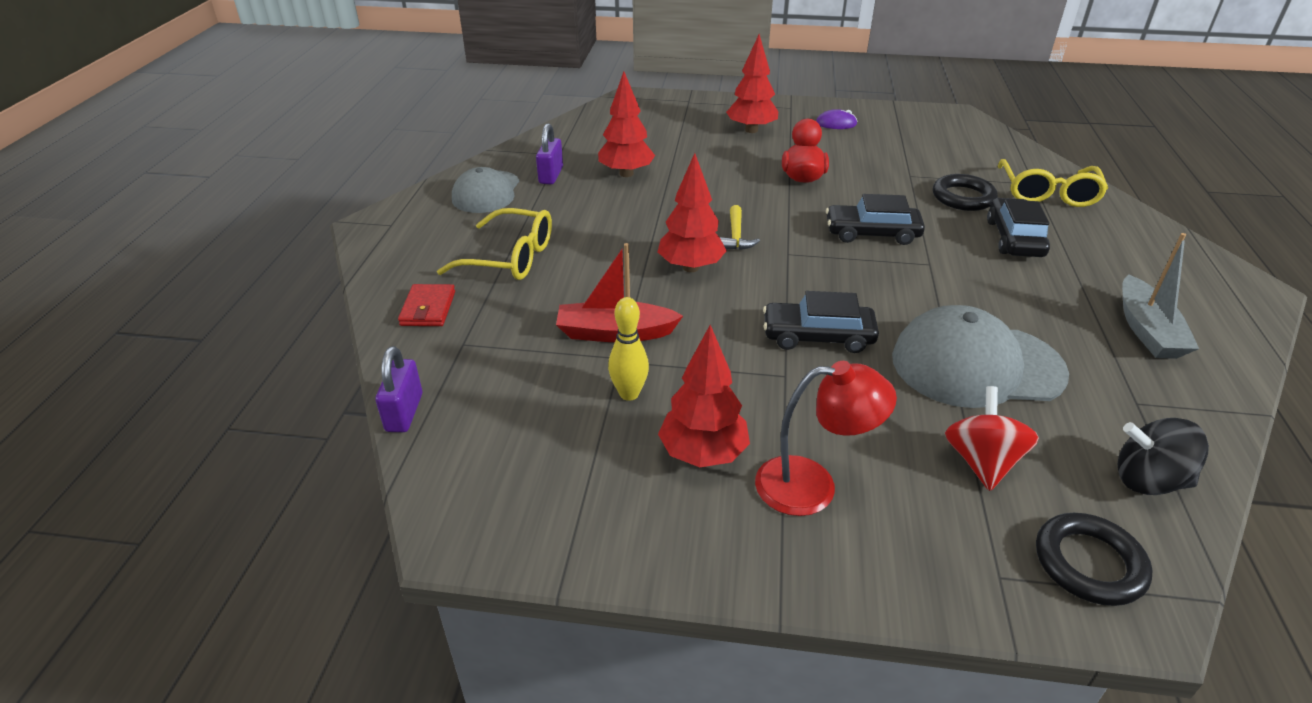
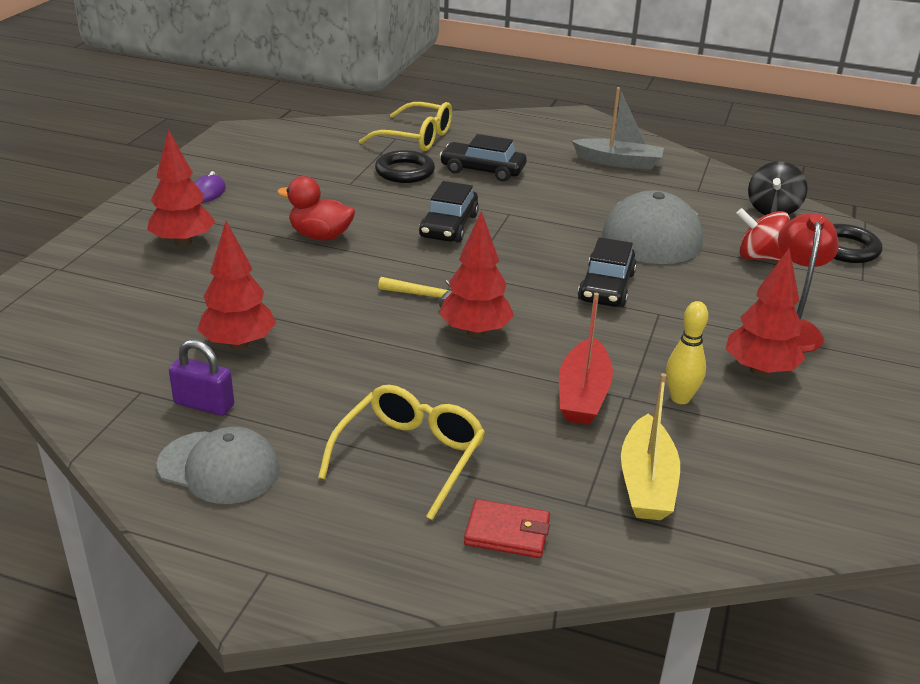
camera: 80 degrees left, 5 degrees down
purple padlock [375,346,422,432] -> none
none -> yellow boat [621,373,680,520]

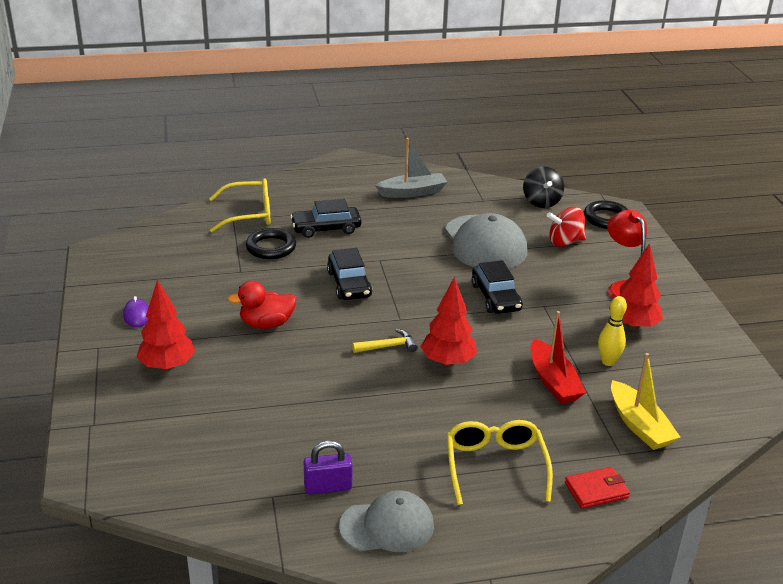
camera: 30 degrees left, 0 degrees up
red tree [197,221,276,350] -> none

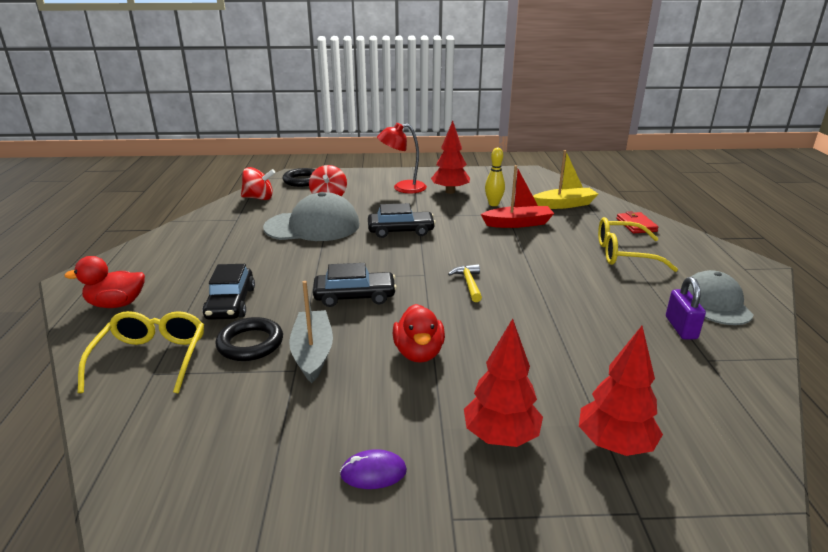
camera: 80 degrees left, 5 degrees down
grey boat [375,138,447,198] -> grey boat moved to [289,281,333,383]
red tree [421,277,477,366] -> red tree moved to [579,326,663,456]
black spinning top [523,166,564,208] -> red spinning top [241,167,275,200]
none -> red duck [64,256,145,308]

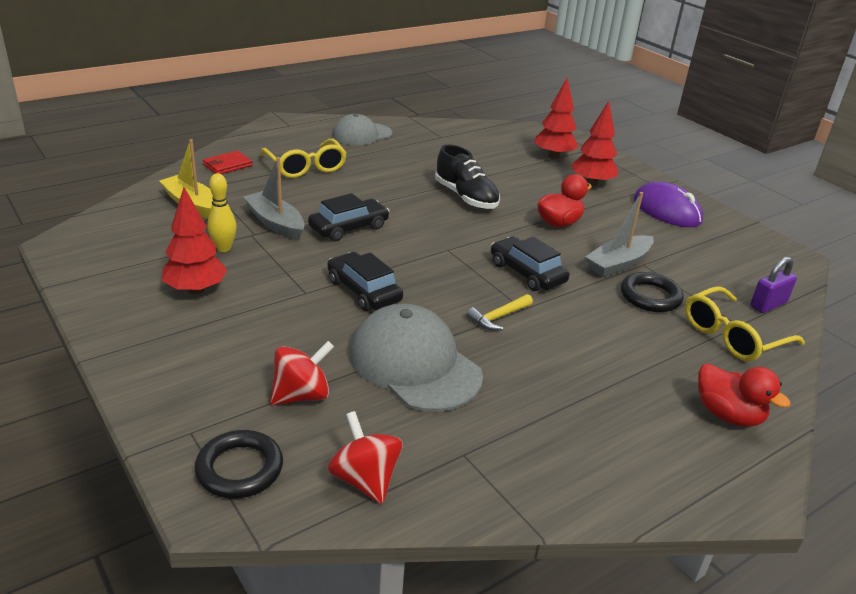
camera: 125 degrees left, 5 degrees up
black car [202,264,255,320] -> black car moved to [308,193,390,241]
purple mouse [340,449,407,489] -> purple mouse [634,182,703,227], size x1.96
red lamp [377,123,427,193] -> none
yellow hammer [448,264,482,302] -> yellow hammer moved to [466,294,533,331]
red boat [481,165,554,228] -> grey boat [244,157,305,241]
purple padlock [666,277,706,340] -> purple padlock moved to [750,257,797,313]
none -> black shoe [435,144,500,209]

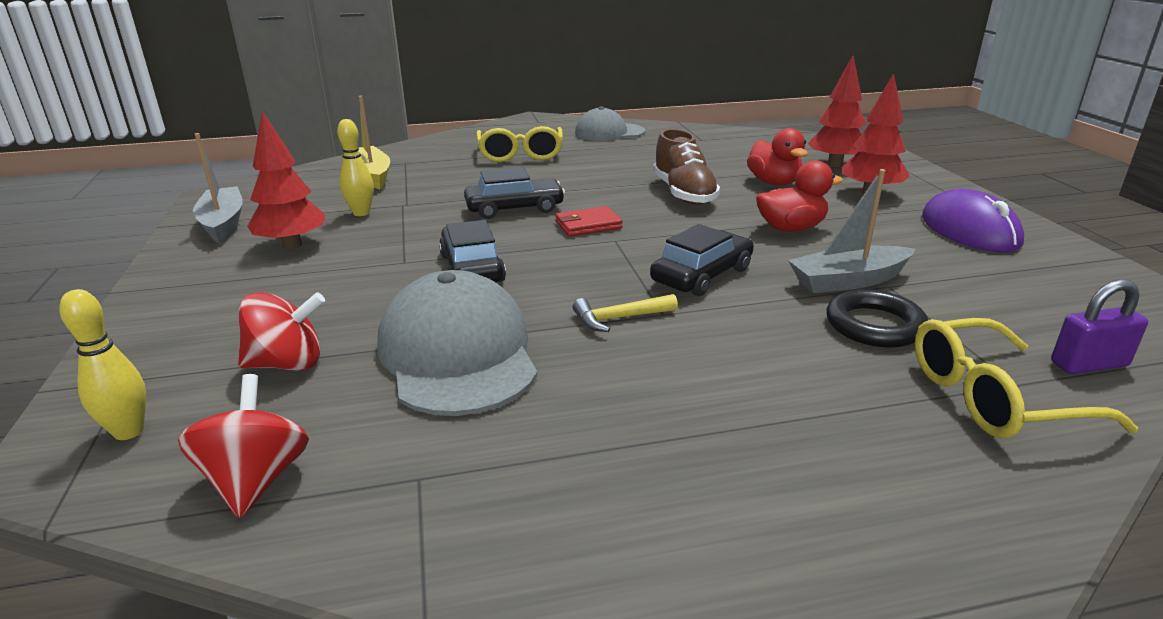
camera: 25 degrees right, 5 degrees down
black ring [195,430,283,499] -> yellow bowling pin [59,289,146,440]
red wallet [203,151,252,174] -> red wallet moved to [555,206,623,236]
grey boat [244,157,305,241] -> grey boat moved to [193,133,243,243]
black shoe [435,144,500,209] -> brown shoe [653,129,720,205]
black car [491,237,570,291] -> black car turned 60 degrees clockwise [650,224,754,296]
red duck [698,364,790,427] -> red duck moved to [747,128,808,186]

